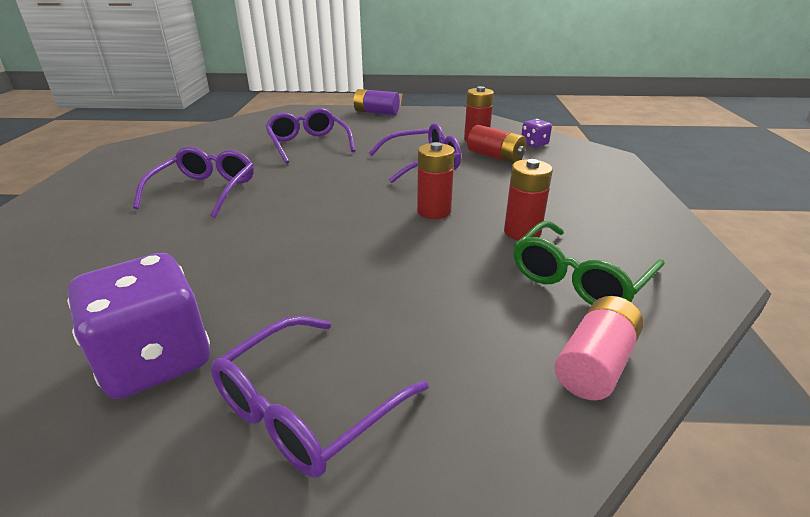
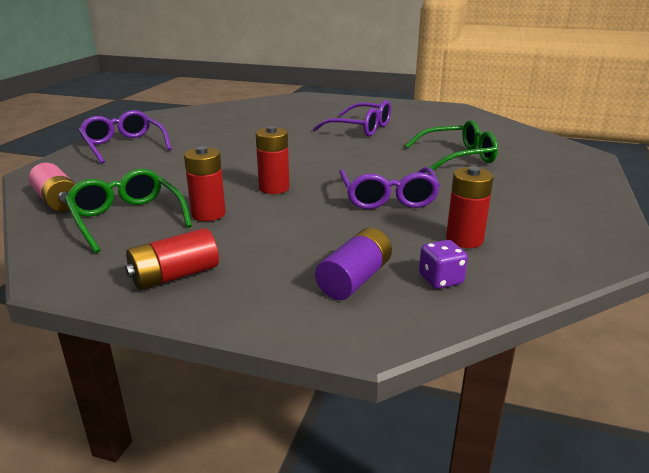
camera: 105 degrees right, 5 degrees down
purple dice [67,253,210,399] -> none
purple glasses [265,108,355,164] -> green glasses [405,120,498,170]
purple battery [353,89,400,115] -> purple battery moved to [315,228,392,300]
red battery [467,125,527,163] -> red battery moved to [125,228,219,290]

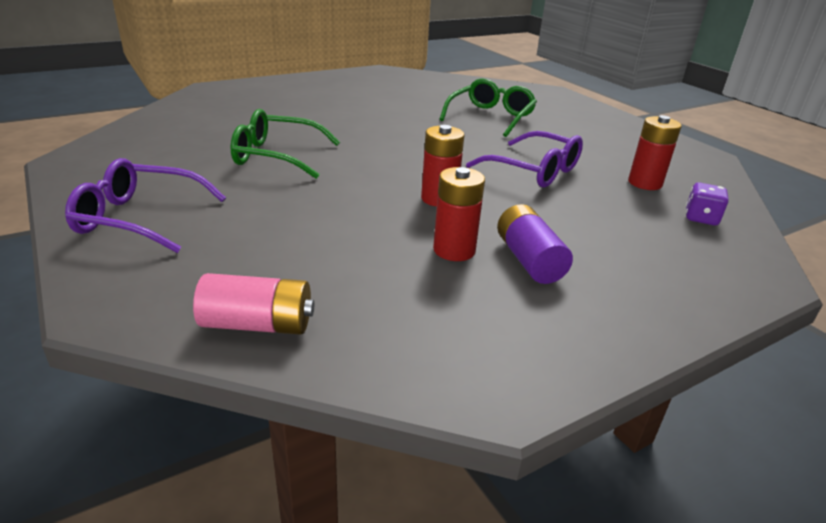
camera: 50 degrees left, 5 degrees up
green glasses [65,169,192,253] -> green glasses moved to [230,109,340,179]
red battery [125,228,219,290] -> none
purple glasses [313,100,391,136] -> none
purple battery [315,228,392,300] -> purple battery moved to [497,204,573,284]

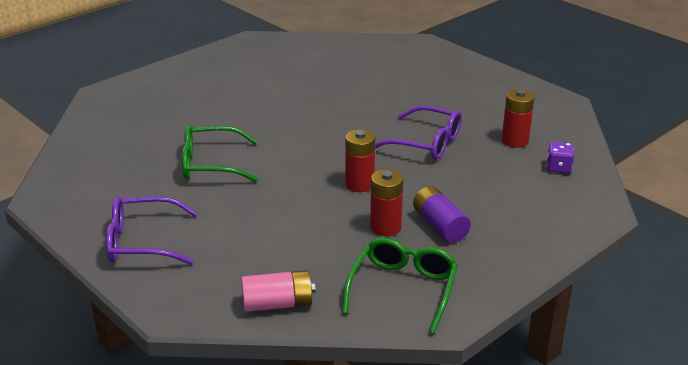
camera: 10 degrees left, 0 degrees up
green glasses [439,79,537,137] -> green glasses moved to [342,238,458,334]

